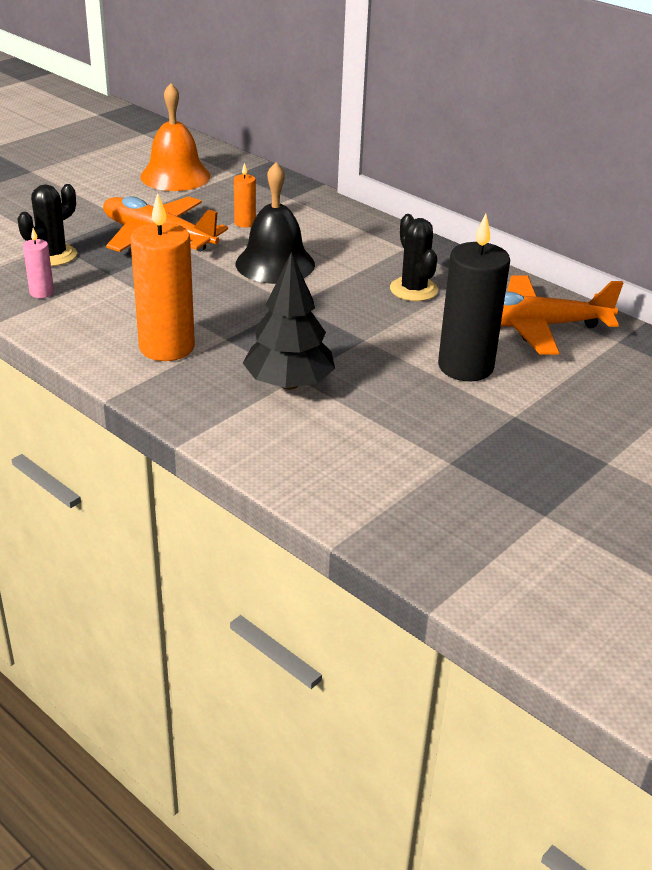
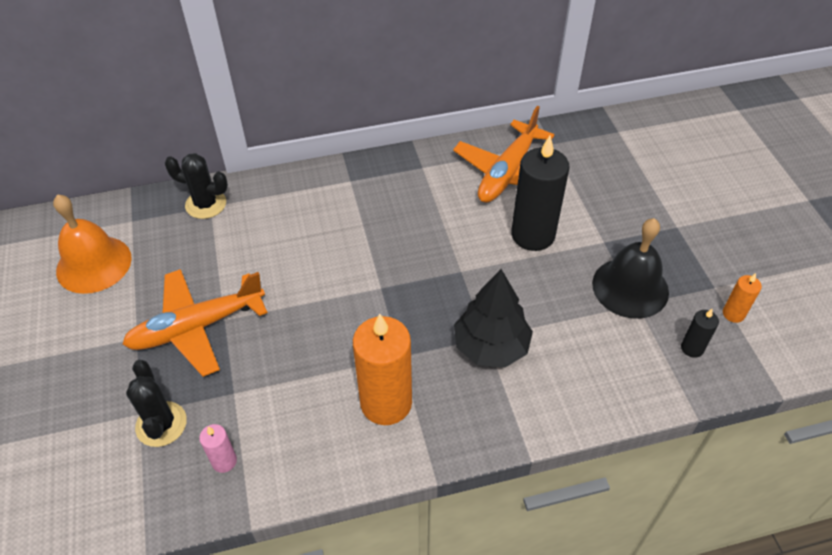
camera: 55 degrees left, 15 degrees up
orange candle [234,163,256,227] -> orange candle moved to [723,273,762,323]
black bell [236,162,315,284] -> black bell moved to [592,218,669,319]
black cactus [390,214,438,301] -> black cactus moved to [165,153,228,219]
none -> black candle [681,309,719,358]

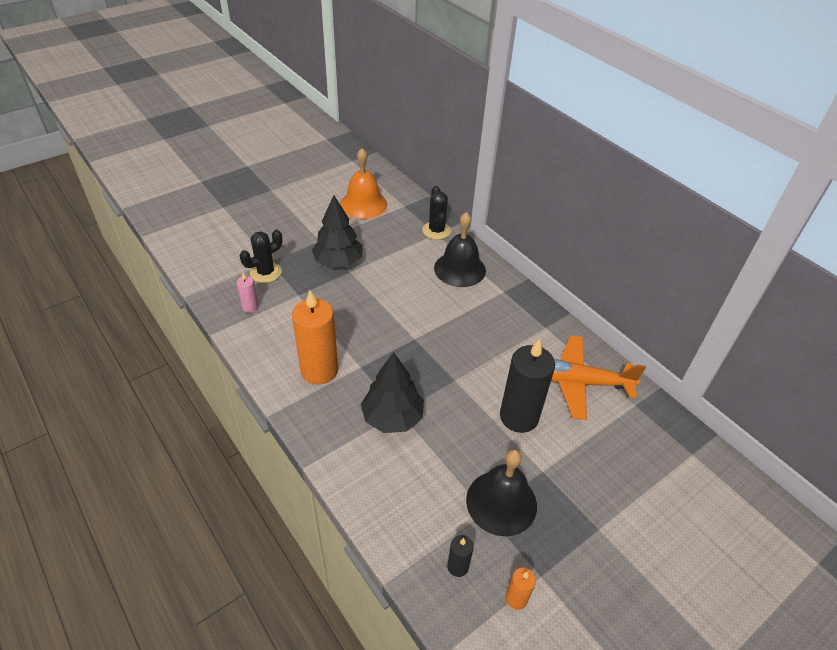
camera: 65 degrees right, 5 degrees down
orange plane [122,269,268,377] -> black tree [312,195,363,268]
none -> black bell [434,212,486,287]

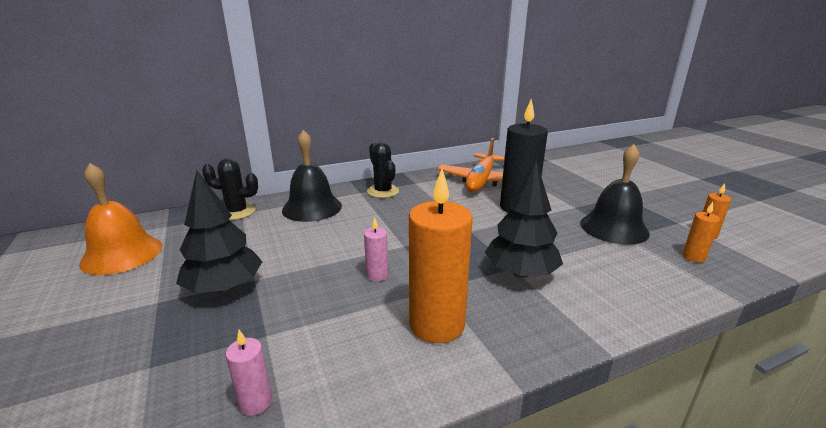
camera: 75 degrees left, 20 degrees down
black cactus [240,230,282,283] -> black cactus moved to [367,142,399,198]
black candle [447,535,474,577] -> orange candle [682,202,720,263]
none -> pink candle [364,217,388,281]

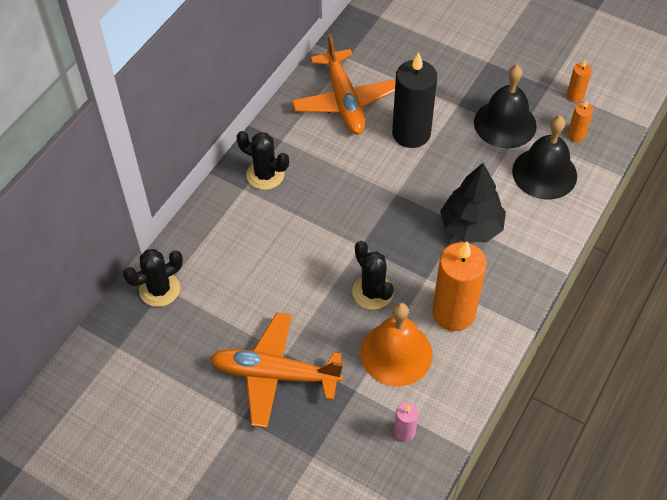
camera: 35 degrees left, 30 degrees up
orange bell [79,163,162,275] -> orange bell moved to [360,303,432,386]
black tree [176,170,263,293] -> orange plane [210,312,343,428]
black bell [282,130,342,222] -> black bell moved to [512,116,577,200]
pink candle [364,217,388,281] -> black cactus [352,241,394,310]

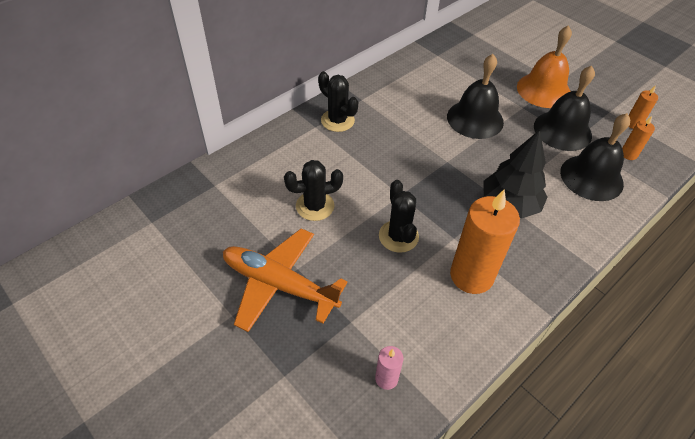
camera: 15 degrees right, 5 degrees down
black cactus [123,249,183,307] -> black cactus moved to [284,160,343,221]
orange plane [292,34,395,135] -> none
orange bell [360,303,432,386] -> orange bell moved to [517,25,572,108]
black candle [392,52,437,148] -> black bell [447,54,504,139]

